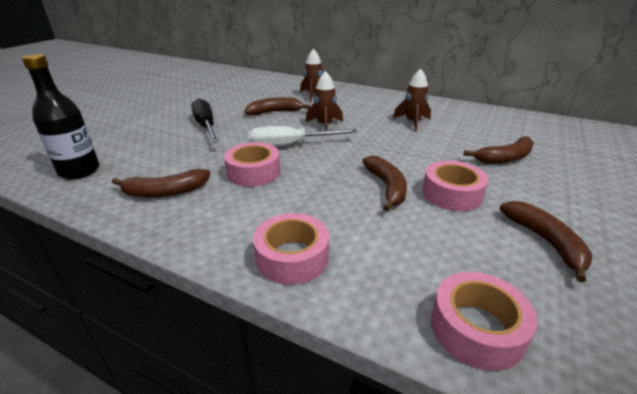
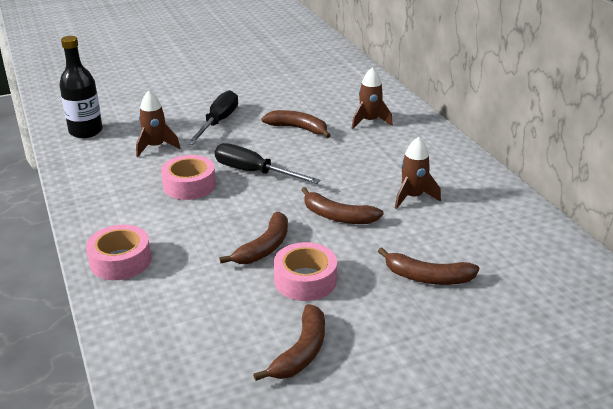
camera: 40 degrees right, 0 degrees up
brown banana [112,169,210,198] -> brown banana moved to [301,187,384,224]
white screwdriver [249,126,357,147] -> black screwdriver [215,143,320,184]
brown rocket [306,71,343,131] -> brown rocket moved to [136,91,180,157]
pink tape [431,272,538,371] -> none

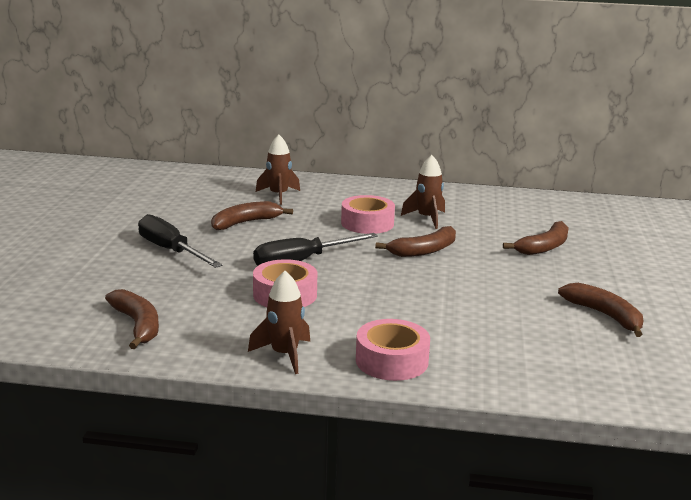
camera: 60 degrees left, 10 degrees down
black bottle [59,36,103,138] -> none
brown rocket [136,91,180,157] -> brown rocket moved to [248,271,310,374]
brown banana [219,212,288,264] -> brown banana moved to [105,289,159,349]
pink tape [274,242,337,301] -> pink tape moved to [341,195,395,234]

